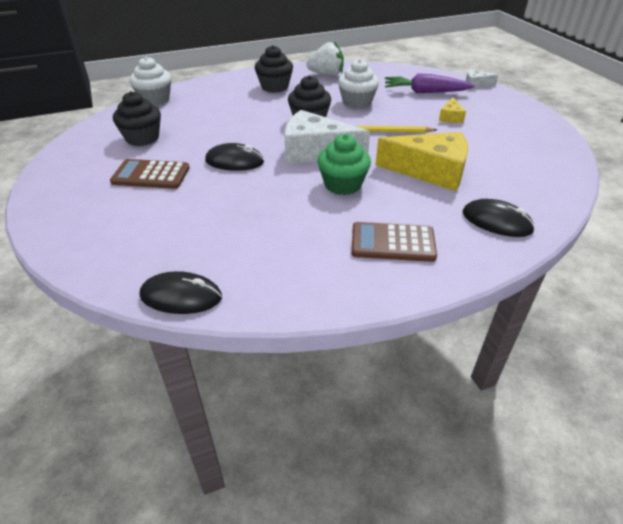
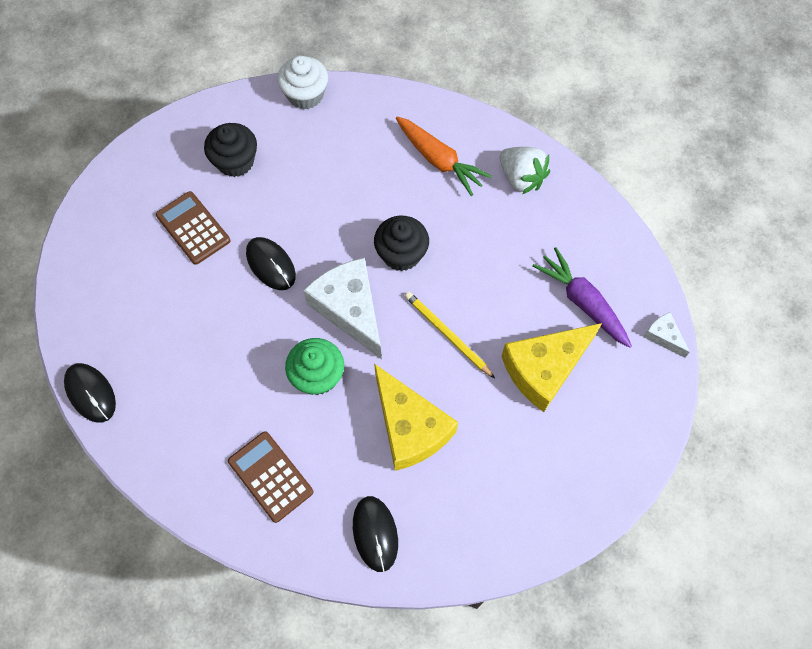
camera: 45 degrees right, 25 degrees up
black cupcake [255,45,293,93] -> orange carrot [396,116,492,196]
white cupcake [338,59,379,109] -> none
yellow cheese [439,97,466,123] -> yellow cheese [502,323,602,412], size x2.16

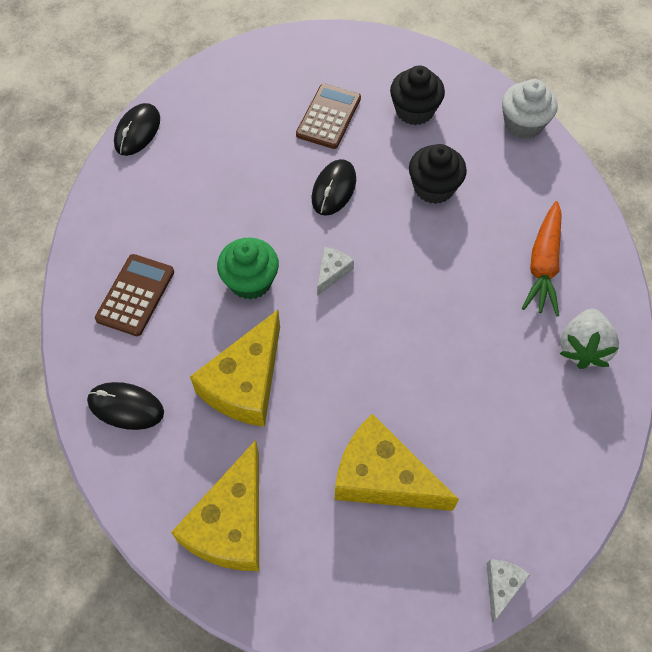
camera: 60 degrees right, 5 degrees down
white cheese [303,258,382,359] -> white cheese [317,247,354,296], size x0.46
black mouse [353,496,398,572] -> black mouse turned 60 degrees clockwise [87,382,164,430]
black cupcake [374,216,429,271] -> black cupcake moved to [409,144,467,204]
yellow pencil [405,292,495,378] -> none
purple carrot [533,247,632,348] -> none
none -> yellow cheese [171,440,259,571]

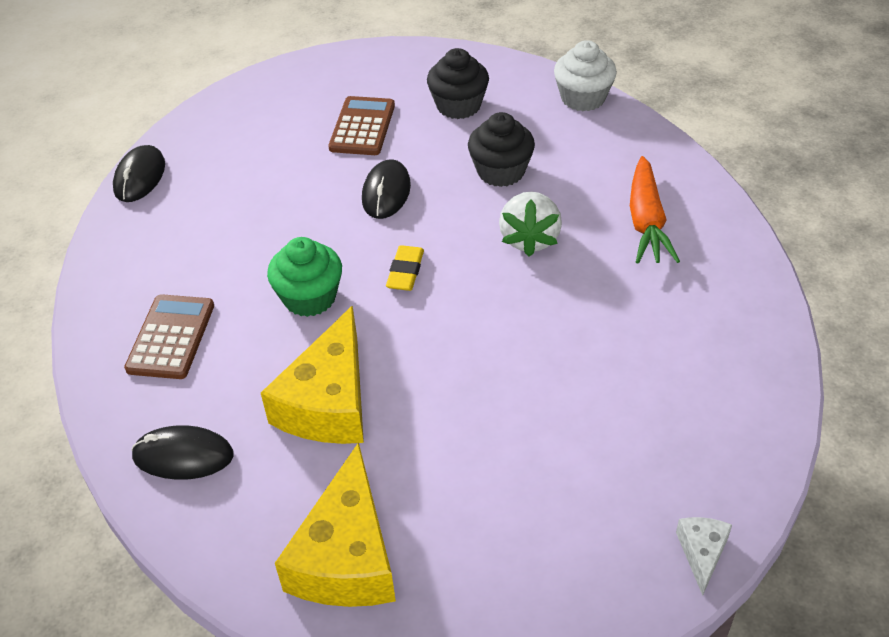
camera: 10 degrees left, 15 degrees down
white cheese [317,247,354,296] -> yellow eraser [386,245,424,291]
yellow cheese [335,414,459,511] -> none
white strawberry [559,308,619,369] -> white strawberry moved to [499,191,562,257]

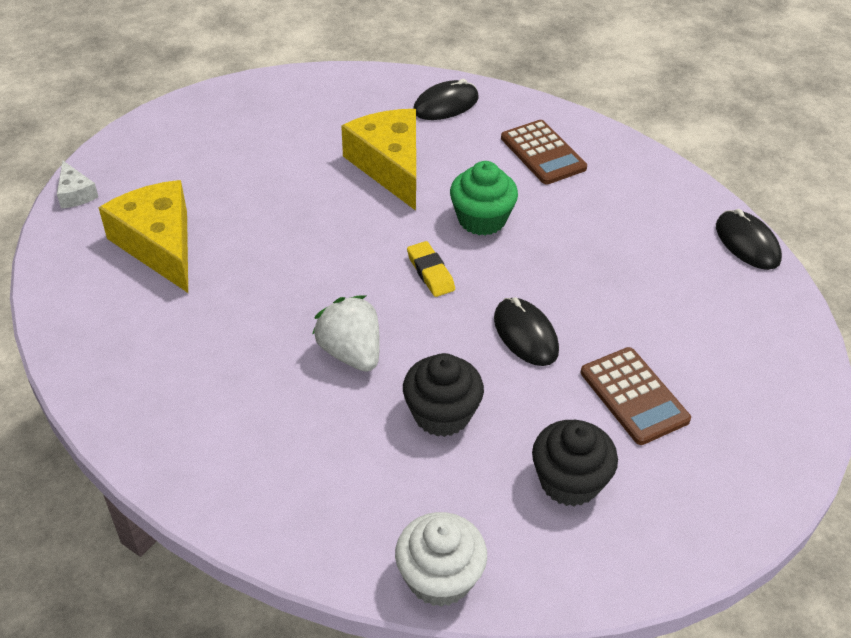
camera: 140 degrees right, 0 degrees up
yellow cheese [275,442,396,607] -> yellow cheese moved to [98,180,188,293]
orange carrot [630,156,680,263] -> none

